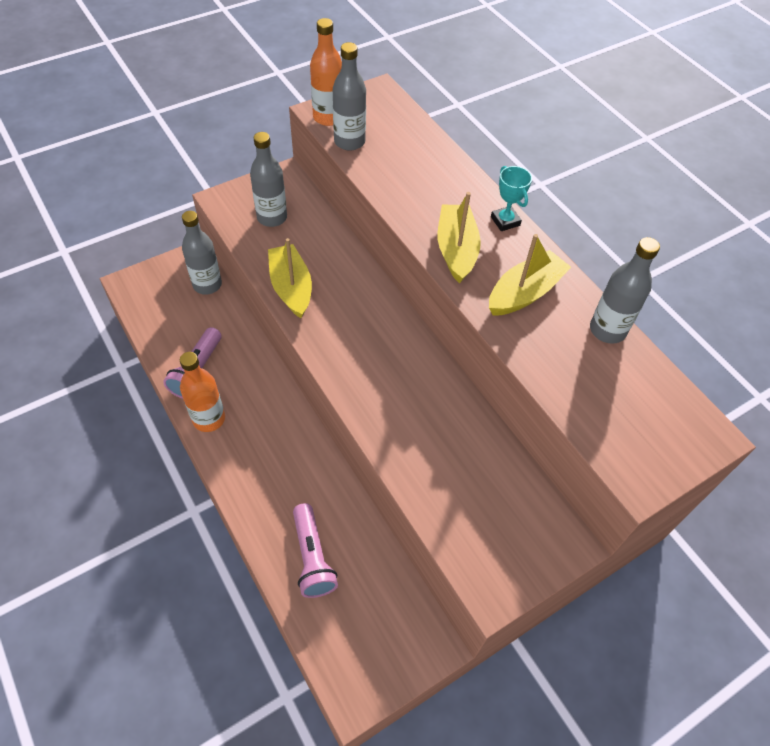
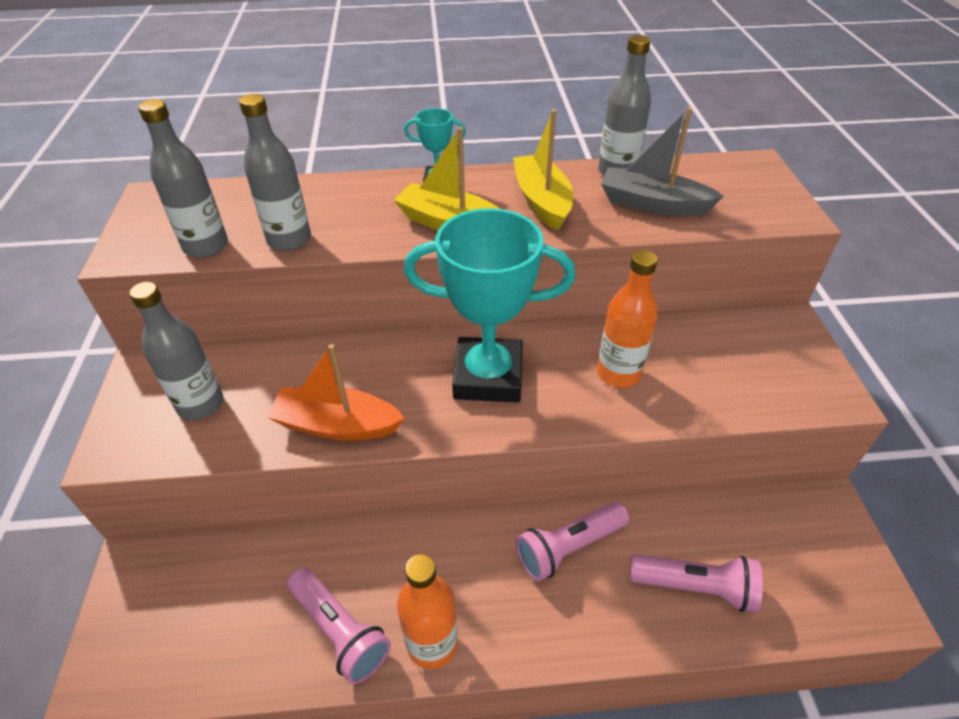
camera: 60 degrees left, 10 degrees down
grey bottle [182,211,222,295] -> grey bottle moved to [239,94,311,251]
yellow boat [268,238,312,318] -> orange boat [267,344,405,441]
orange bottle [310,18,342,126] -> orange bottle moved to [597,250,658,387]
none -> turquoise trophy [404,208,575,402]
none -> pink flashlight [516,502,629,581]
none -> grey boat [601,107,724,216]

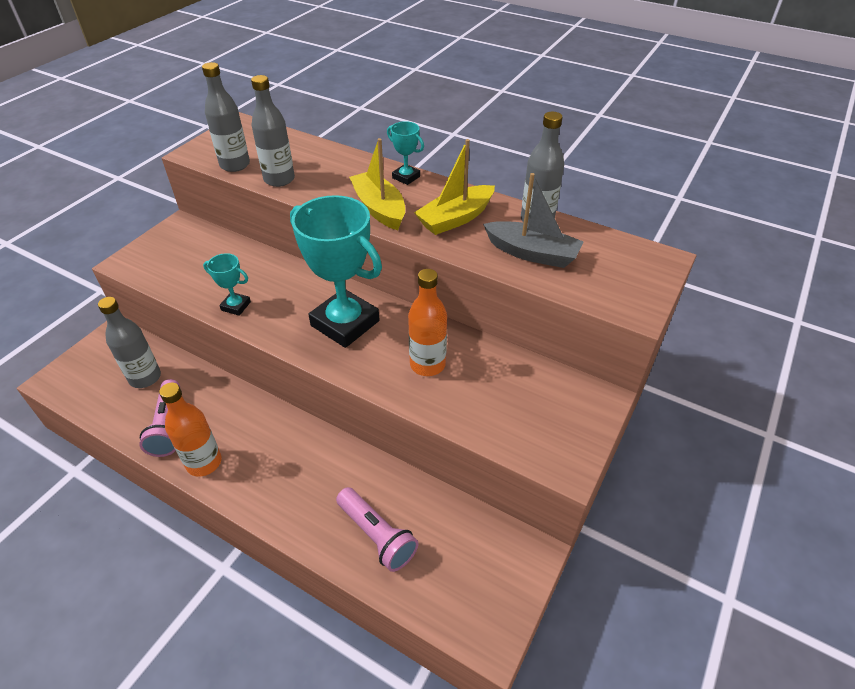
camera: 35 degrees right, 0 degrees up
grey bottle [129,282,223,420] -> grey bottle moved to [98,297,161,388]
orange boat [267,344,405,441] -> turquoise trophy [203,253,251,316]
yellow boat [513,109,573,231] -> yellow boat turned 150 degrees counterclockwise [414,139,495,235]
pink flashlight [516,502,629,581] -> none
grey boat [601,107,724,216] -> grey boat turned 150 degrees clockwise [483,173,584,268]

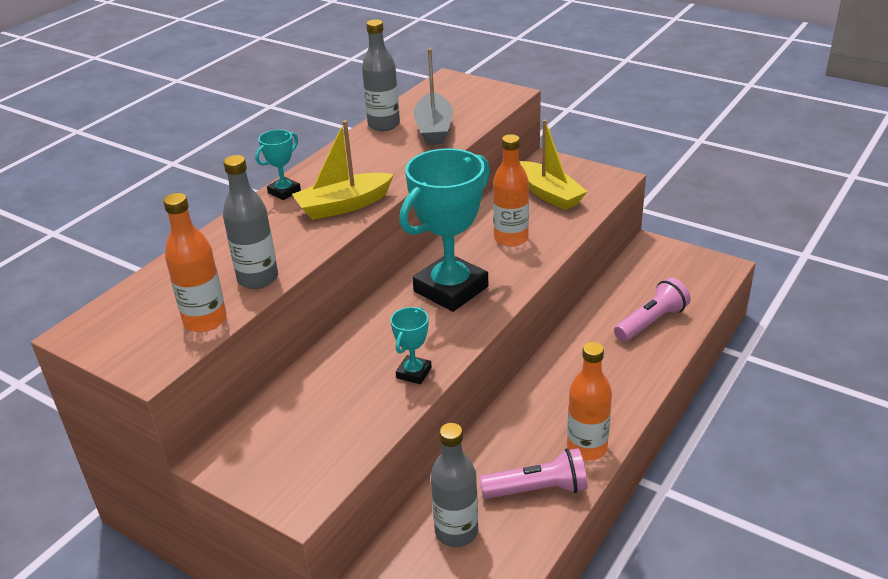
camera: 85 degrees left, 10 degrees down
grey bottle [202,62,250,172] -> orange bottle [163,193,227,332]
yellow boat [414,139,495,235] -> yellow boat moved to [520,119,588,210]
grey boat [483,173,584,268] -> grey boat turned 150 degrees clockwise [413,48,453,145]

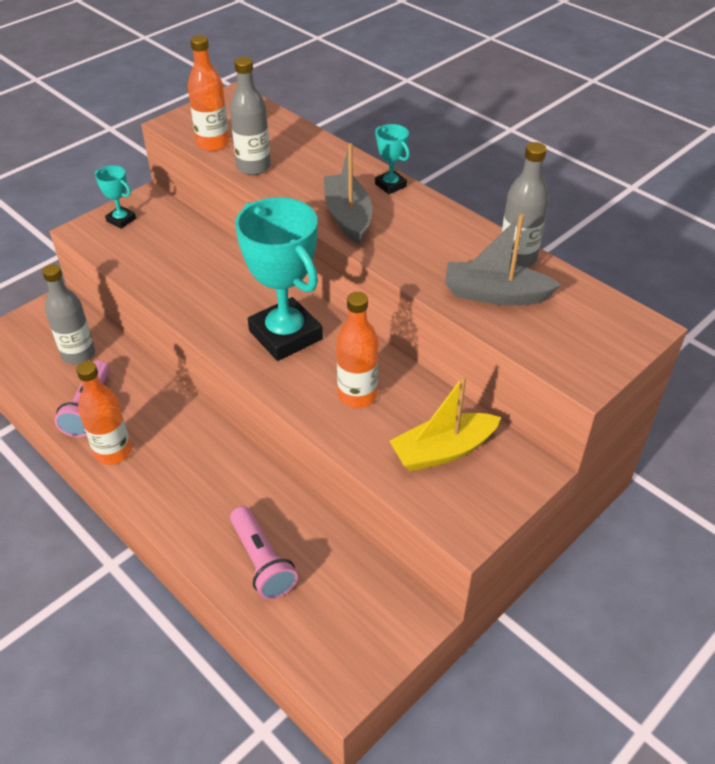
camera: 100 degrees right, 10 degrees up
yellow boat [292,120,394,220] -> grey boat [324,143,372,244]
turquoise trophy [390,307,432,384] -> turquoise trophy moved to [95,165,136,229]

